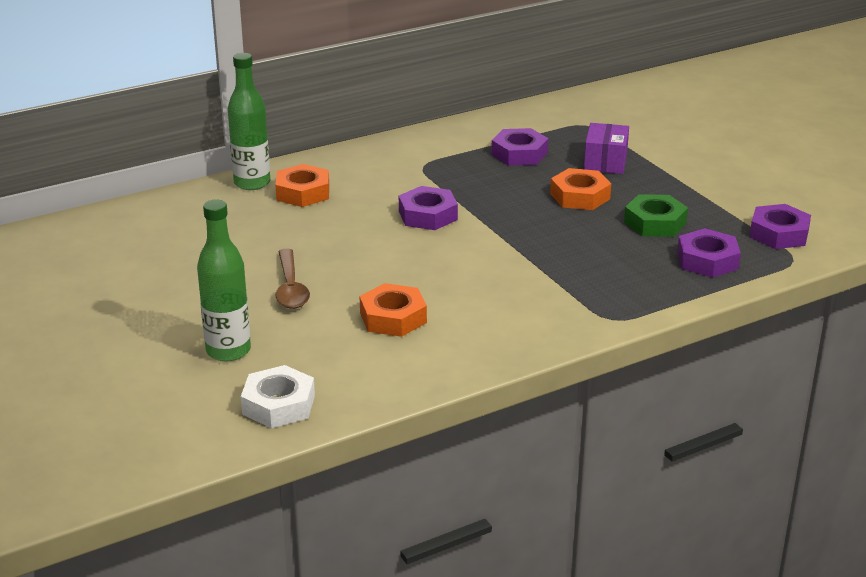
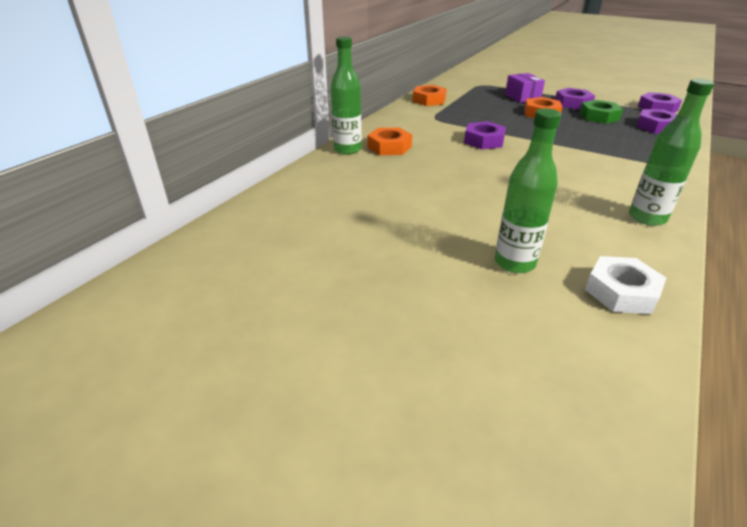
camera: 30 degrees left, 5 degrees up
brown spoon [275,248,310,309] -> none
orange nut [359,283,427,337] -> orange nut moved to [413,85,447,106]
purple nut [491,128,548,166] -> purple nut moved to [555,88,595,110]
none -> green bottle [629,79,714,226]

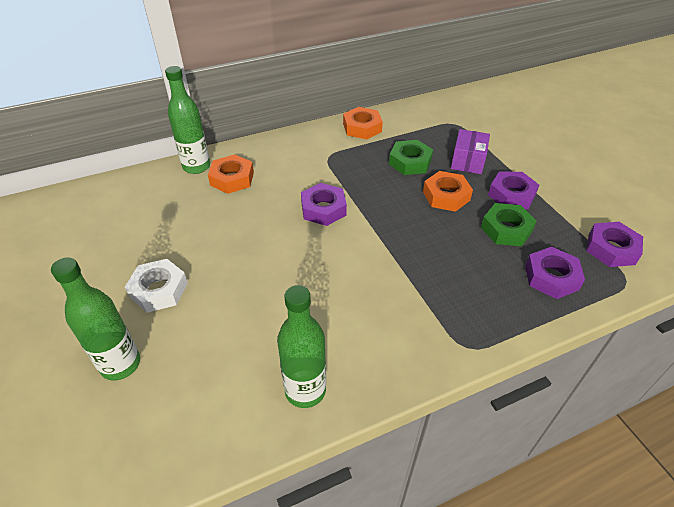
camera: 35 degrees right, 10 degrees up
white nut [585,256,666,314] -> white nut moved to [125,259,188,313]
none -> green nut [389,140,433,175]

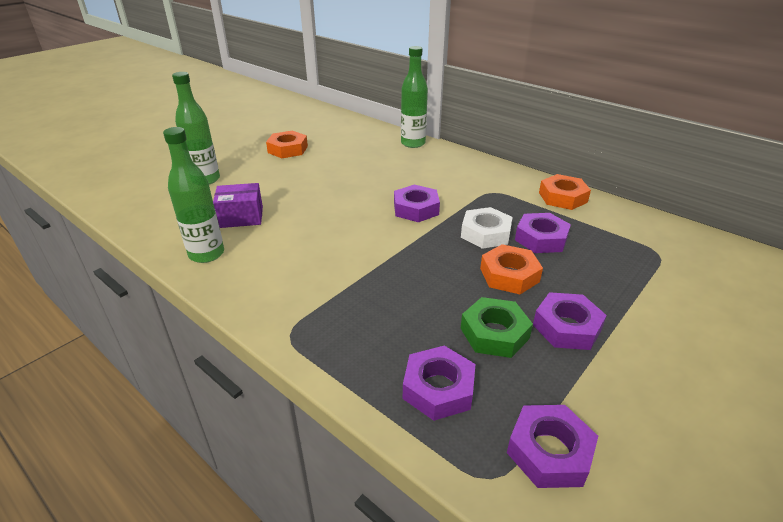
camera: 65 degrees right, 10 degrees down
white nut [125,259,188,313] -> white nut moved to [461,207,513,249]
orange nut [208,154,254,194] -> orange nut moved to [266,131,308,158]
green nut [389,140,433,175] -> purple nut [515,213,571,253]
purple box [451,129,490,174] -> purple box moved to [213,183,263,228]

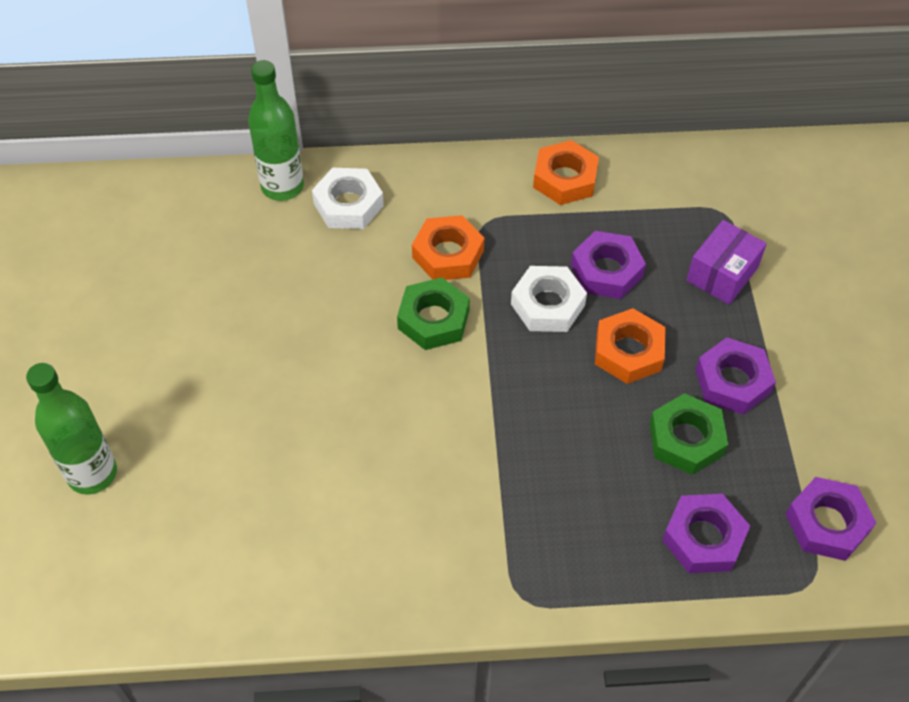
camera: 45 degrees left, 20 degrees up
green bottle [163,127,224,263] -> none
purple box [213,183,263,228] -> purple box moved to [686,220,767,305]
orange nut [266,131,308,158] -> orange nut moved to [412,215,484,280]
purple nut [394,184,440,222] -> green nut [397,277,470,350]
none -> white nut [312,168,384,229]

